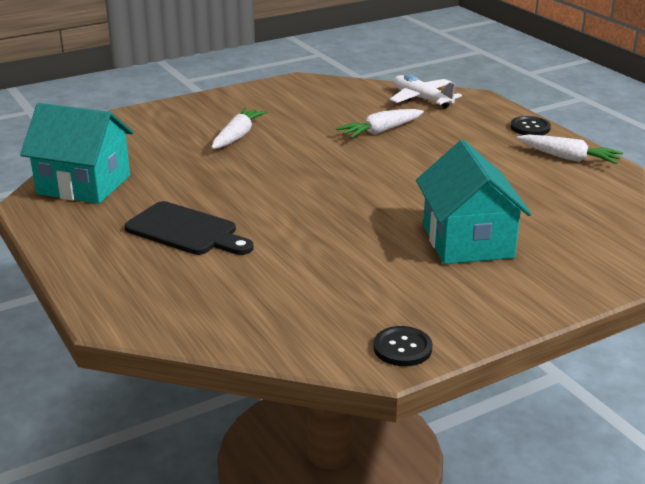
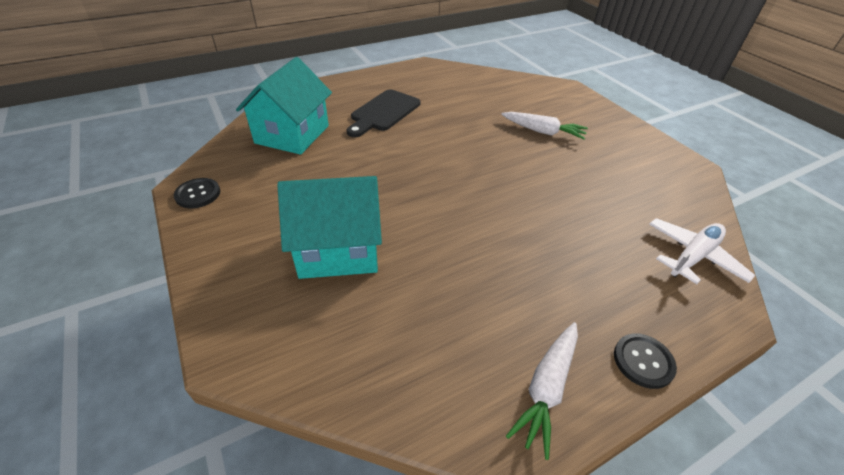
camera: 90 degrees right, 15 degrees up
turquoise house [20,103,134,204] -> turquoise house moved to [236,57,332,155]
white carrot [336,109,424,138] -> none

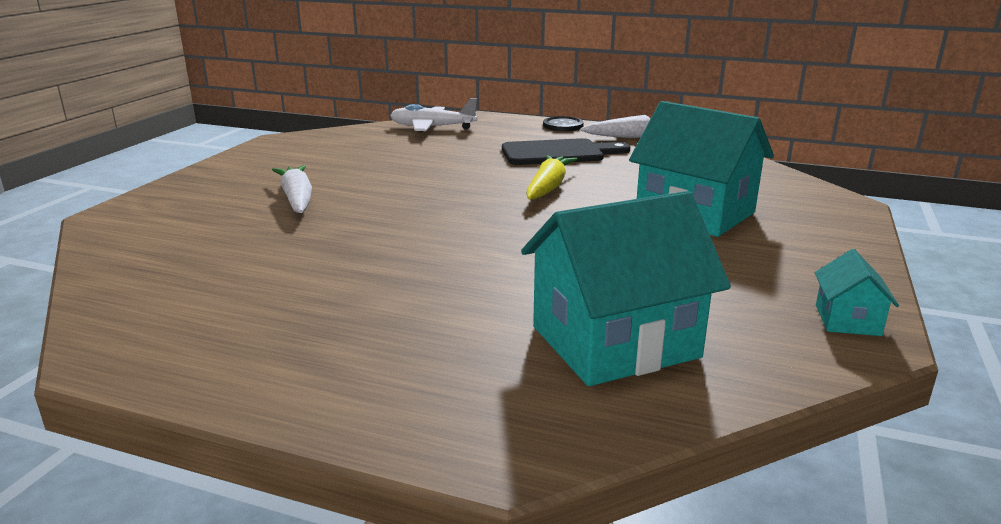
camera: 130 degrees left, 20 degrees down
black button [174,178,220,208] -> turquoise house [815,249,899,336]
black cutting board [346,89,420,137] -> black cutting board moved to [502,138,630,165]
none -> yellow carrot [526,155,577,200]

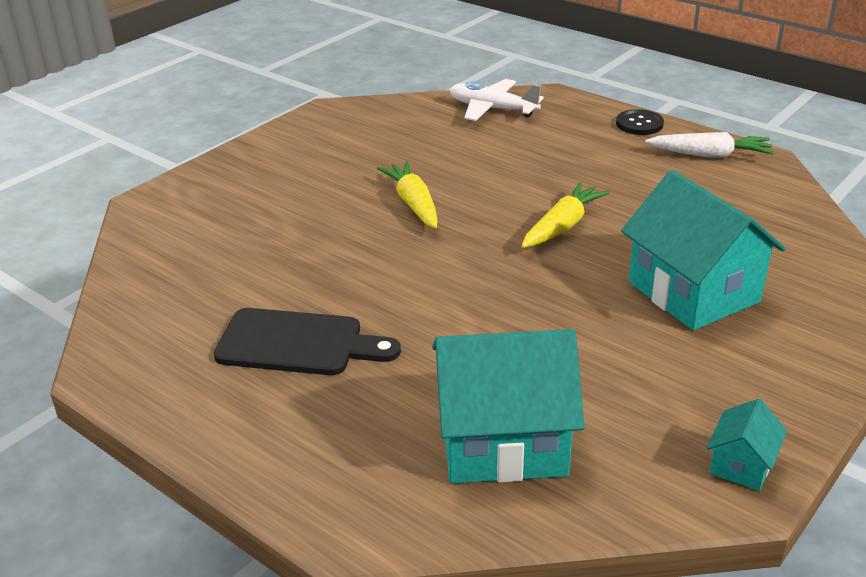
camera: 20 degrees right, 10 degrees up
white carrot [272,165,312,213] -> none
black cutting board [502,138,630,165] -> black cutting board moved to [214,308,401,375]
none -> yellow carrot [377,161,437,228]

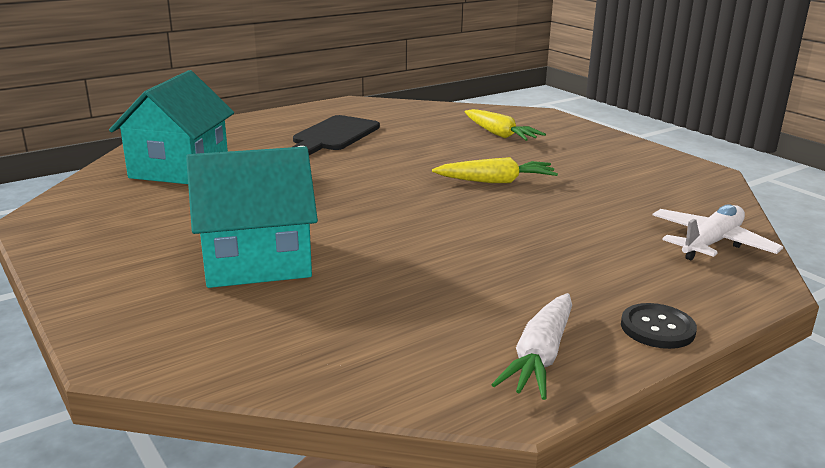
camera: 105 degrees right, 10 degrees down
yellow carrot [521,182,610,248] -> yellow carrot moved to [465,109,546,141]
turquoise house [707,399,787,491] -> none

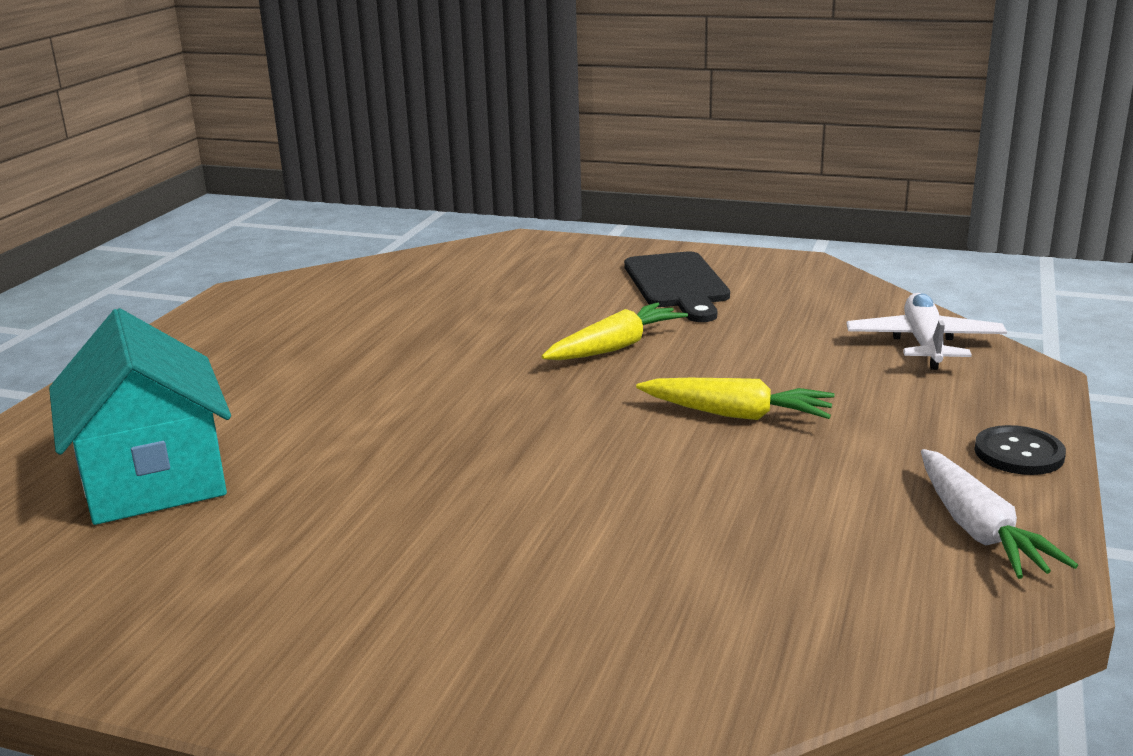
camera: 35 degrees left, 0 degrees up
turquoise house [186,146,318,288] -> none
black cutting board [293,115,380,155] -> black cutting board moved to [624,251,730,322]
yellow carrot [465,109,546,141] -> yellow carrot moved to [636,378,835,420]

